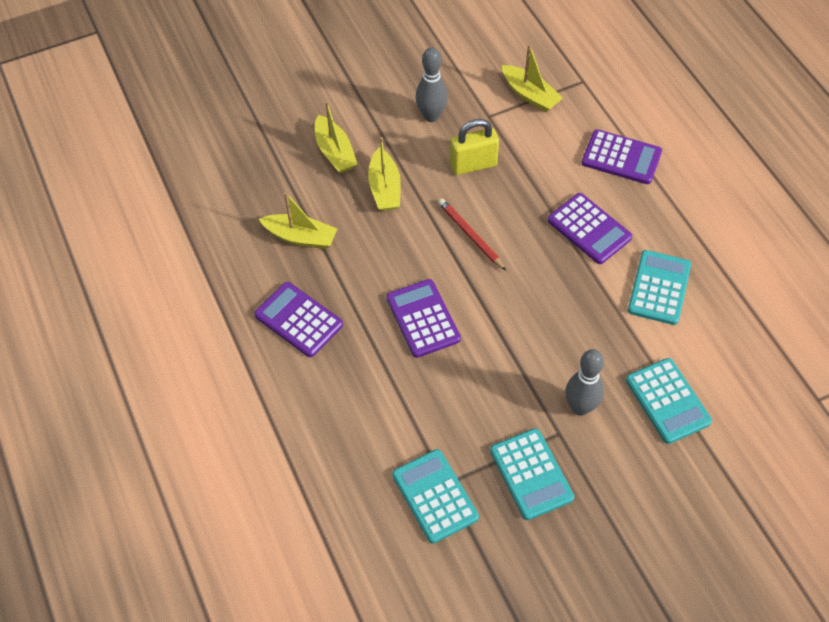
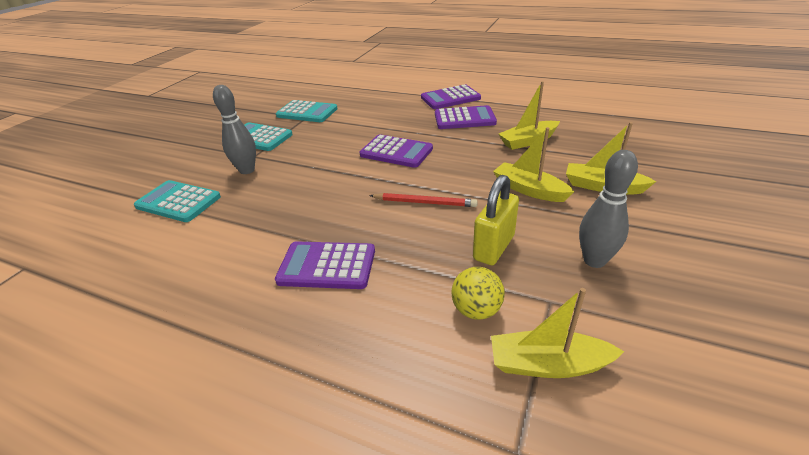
camera: 140 degrees right, 20 degrees down
purple calculator [582,129,662,184] -> purple calculator moved to [421,84,481,109]
turquoise calculator [628,250,691,325] -> none
none -> yellow ball [451,267,505,320]

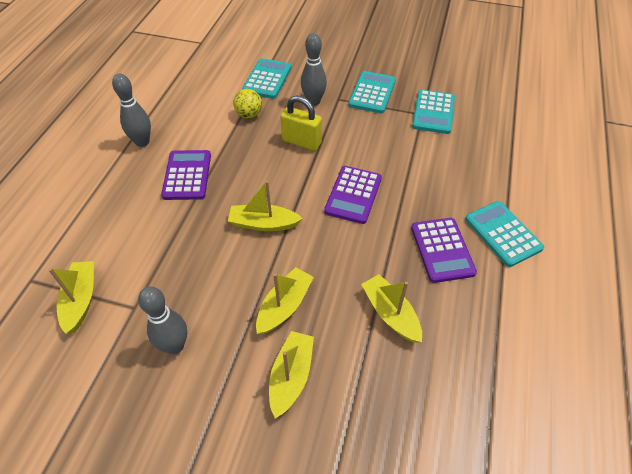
camera: 80 degrees right, 15 degrees up
red pencil [369,193,478,207] -> yellow boat [228,181,303,232]
purple calculator [421,84,481,109] -> turquoise calculator [465,201,544,267]
yellow ball [451,267,505,320] -> yellow ball moved to [233,89,262,118]
yellow padlock [473,175,519,265] -> yellow padlock moved to [281,96,322,151]
none -> grey bowling pin [112,74,151,147]

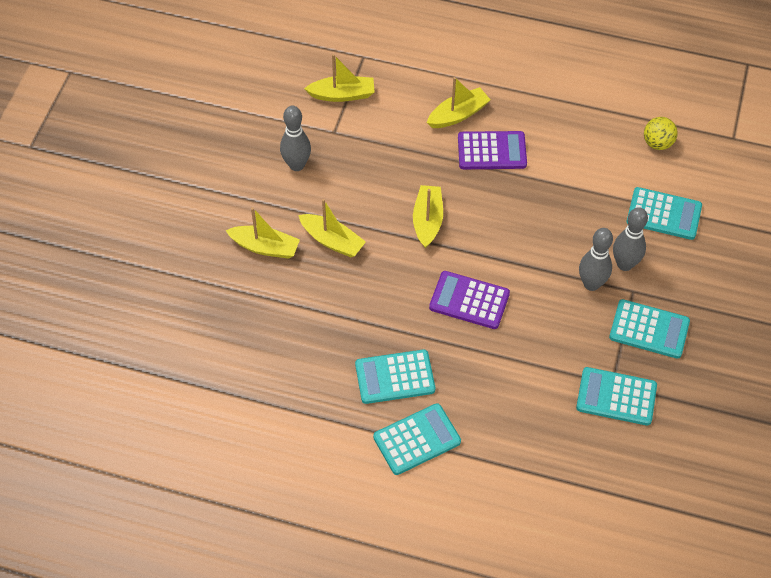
camera: 90 degrees right, 5 degrees up
grey bowling pin [112,74,151,147] -> grey bowling pin moved to [579,228,613,291]
yellow ball [233,89,262,118] -> yellow ball moved to [644,117,678,150]
yellow padlock [281,96,322,151] -> none
yellow boat [361,274,422,343] -> yellow boat moved to [427,77,491,128]
purple calculator [411,218,477,283] -> turquoise calculator [355,349,435,404]

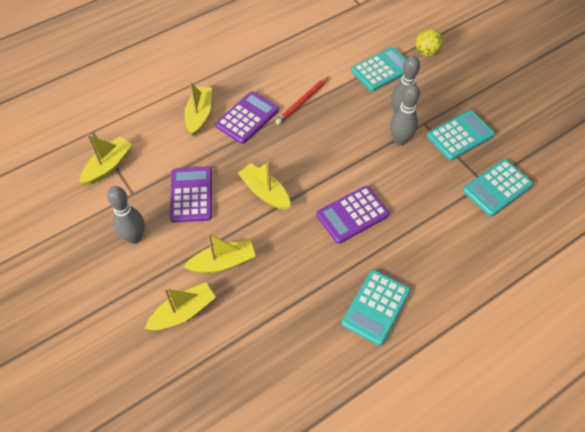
camera: 50 degrees left, 0 degrees up
turquoise calculator [373,403,461,475] -> none
yellow ball [644,117,678,150] -> yellow ball moved to [416,29,443,56]
none -> purple calculator [170,167,212,223]
none -> red pencil [275,77,329,125]

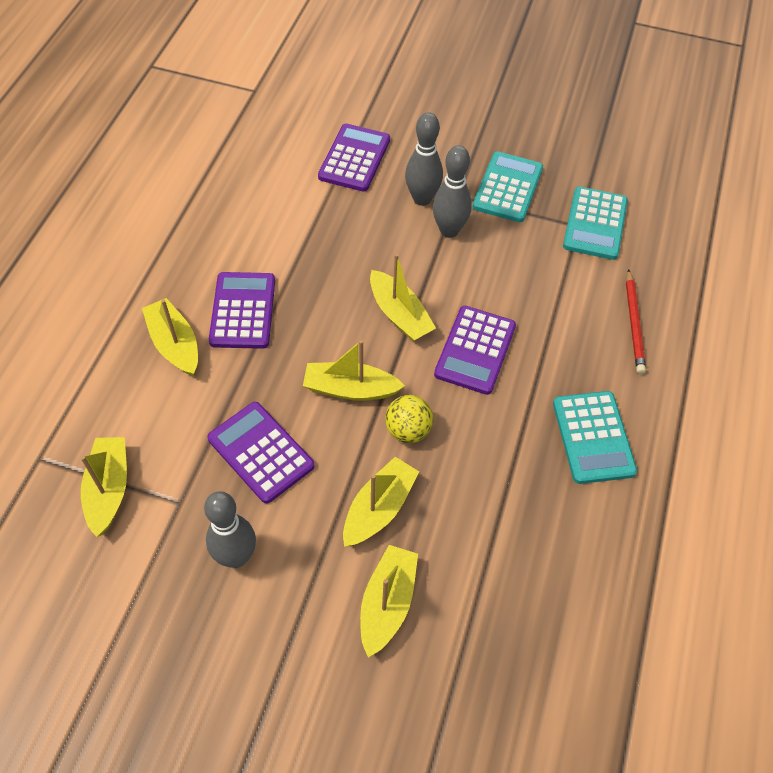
camera: 40 degrees left, 0 degrees up
red pencil [275,77,329,125] -> red pencil moved to [626,269,646,374]
turquoise calculator [351,47,406,91] -> purple calculator [318,124,390,192]
yellow ball [416,29,443,56] -> yellow ball moved to [385,395,433,443]
none -> yellow boat [370,254,436,341]

